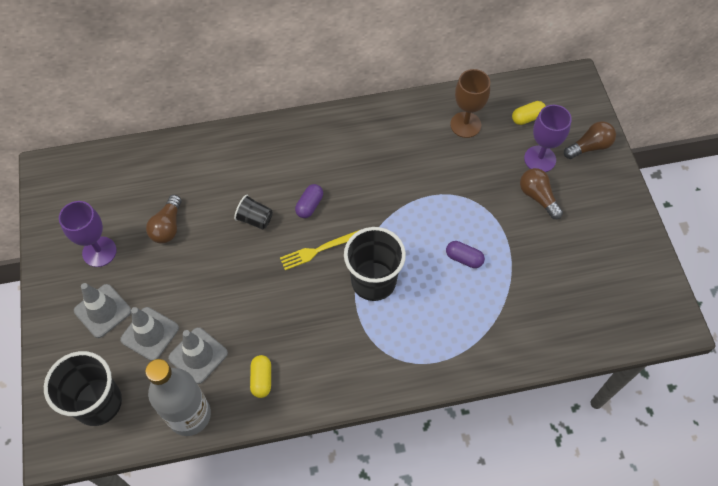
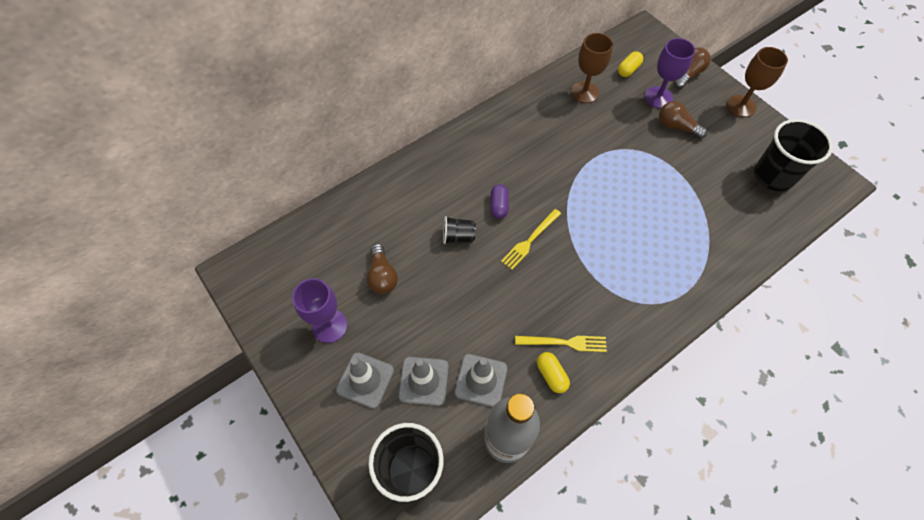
camera: 25 degrees left, 0 degrees up
black cup [344,227,406,301] -> black cup moved to [754,119,833,191]
purple capsule [446,241,485,268] -> none
none -> yellow fork [515,336,607,352]
none -> brown goblet [727,47,788,117]

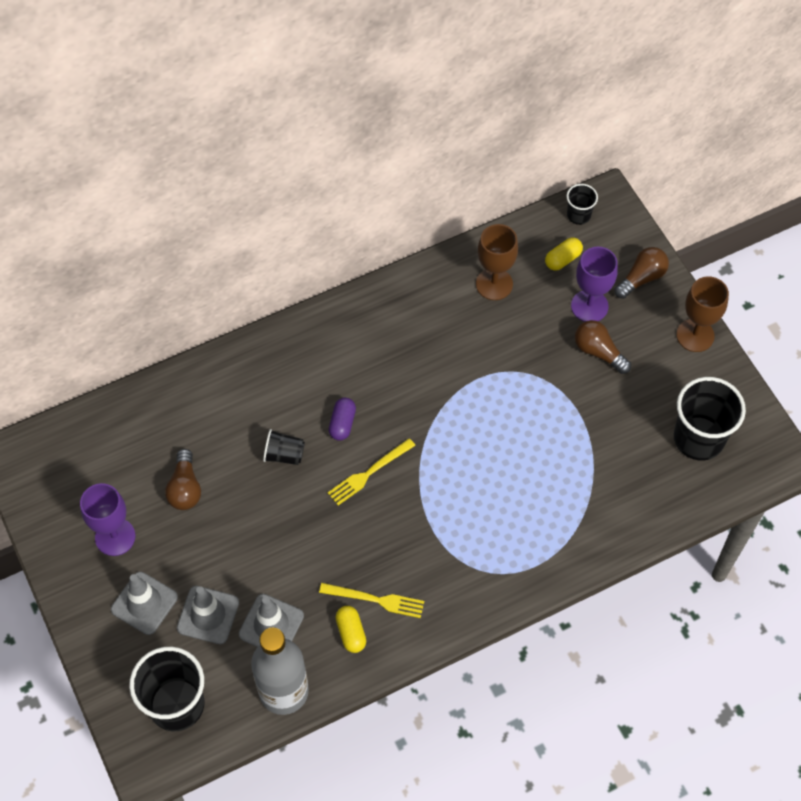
camera: 10 degrees right, 0 degrees up
none -> black cup [566,184,598,225]

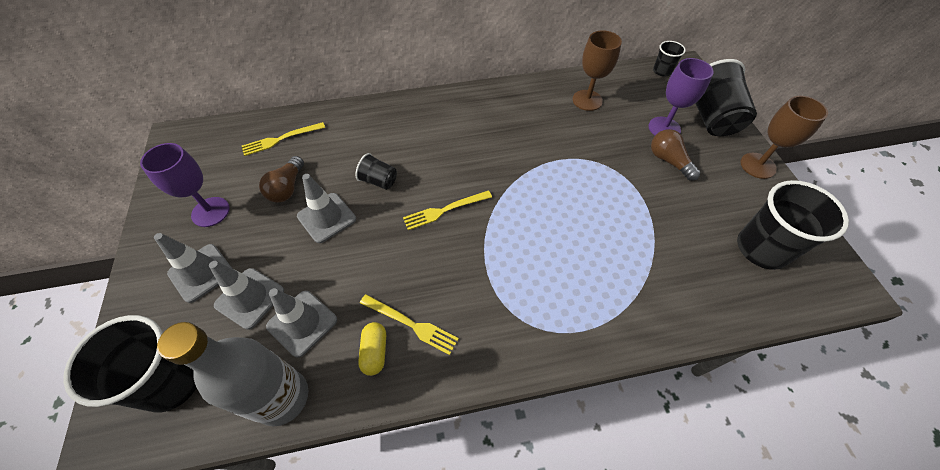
camera: 15 degrees right, 5 degrees down
purple capsule [329,398,356,441] -> none
yellow capsule [545,237,583,271] -> none
brown light bulb [614,247,669,299] -> black cup [695,59,757,136]
none -> yellow fork [242,122,325,156]
none -> grey traffic cone [297,174,356,243]

